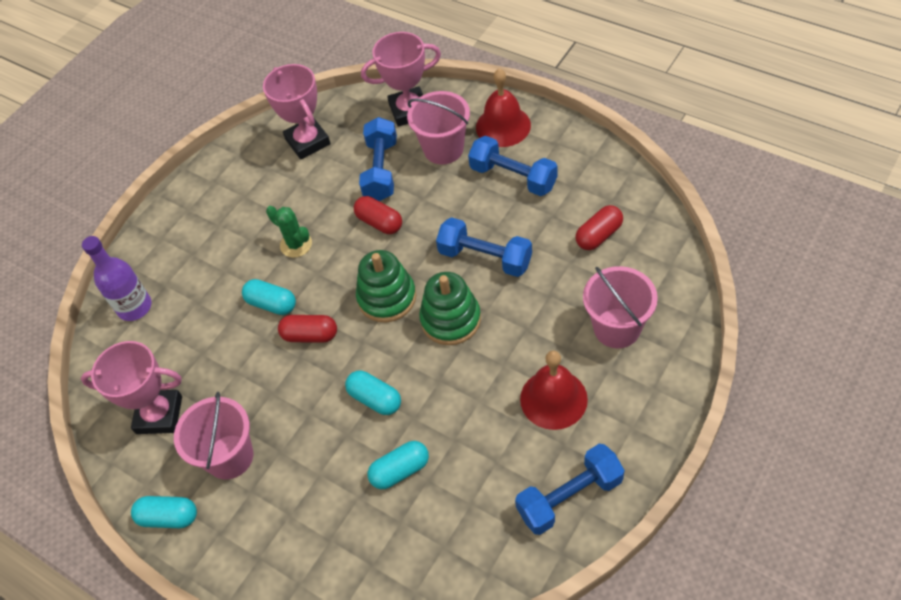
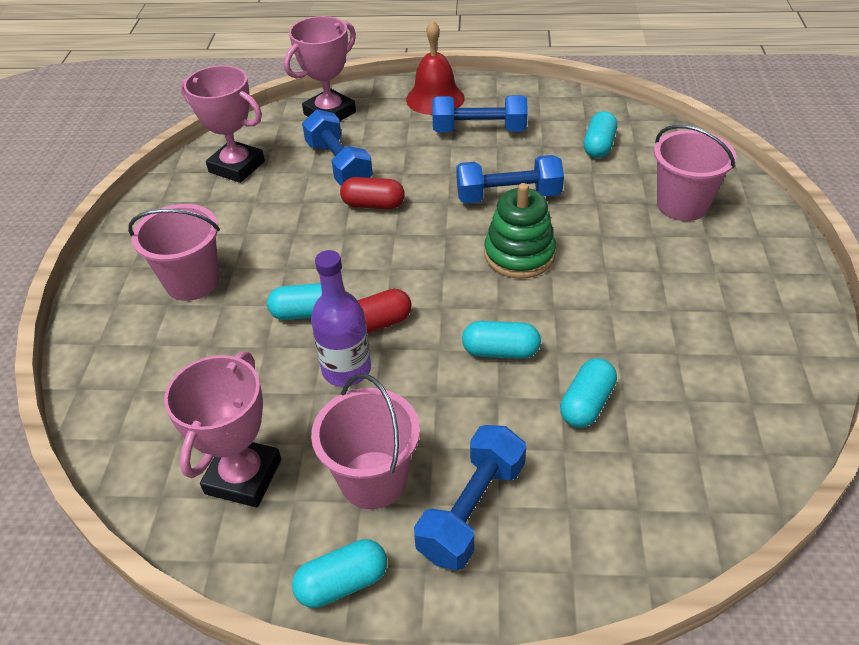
camera: 35 degrees left, 10 degrees down
pink trophy [81,341,182,434] -> pink trophy turned 45 degrees counterclockwise [164,351,281,507]
purple bottle [82,236,151,321] -> purple bottle moved to [311,250,371,387]
green cactus [266,206,312,258] -> none
green stacking toy [356,250,416,322] -> none
pink bucket [407,91,470,164] -> pink bucket moved to [128,204,220,301]
blue dumbbell [515,444,625,535] -> blue dumbbell moved to [414,425,526,570]
red bell [520,350,588,430] -> none
red capsule [576,205,623,250] -> turquoise capsule [584,111,617,158]

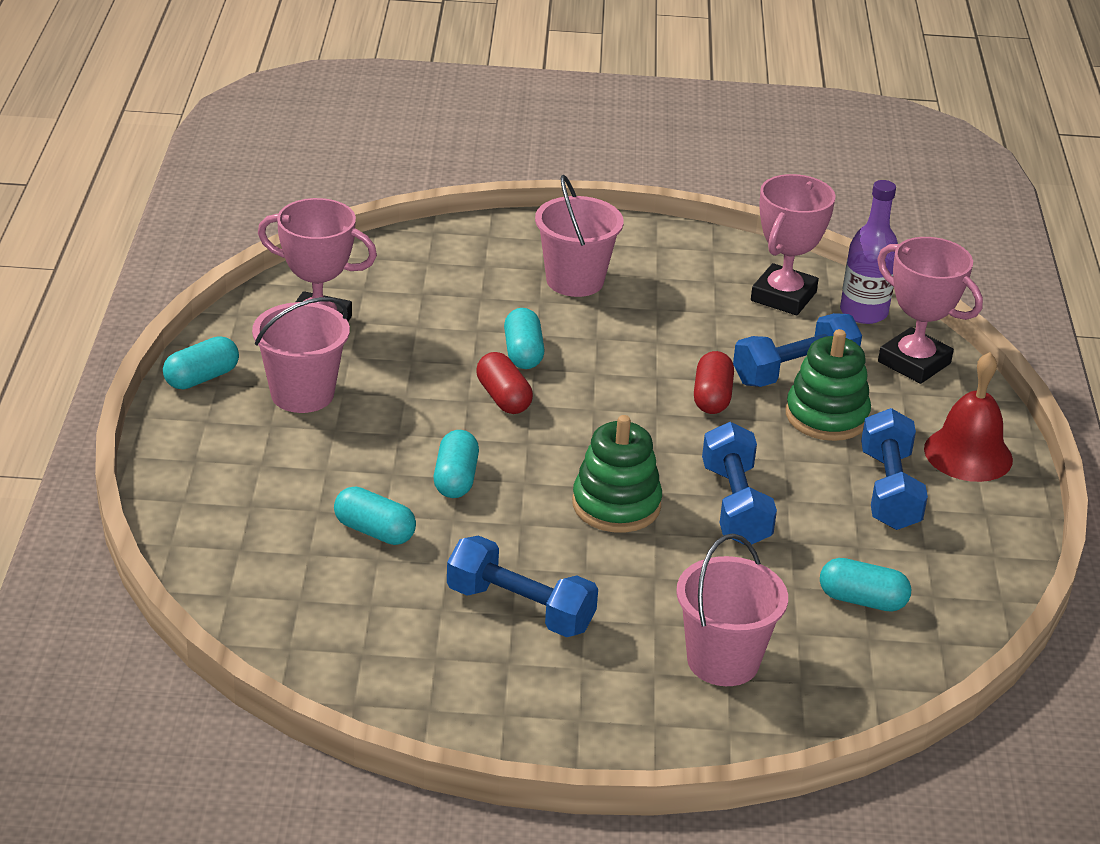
camera: 85 degrees right, 10 degrees down
turquoise capsule [292,539,387,608] -> turquoise capsule turned 75 degrees clockwise [163,336,239,389]
purple bottle [311,250,371,387] -> purple bottle moved to [840,180,898,324]
blue dumbbell [414,425,526,570] -> blue dumbbell moved to [447,536,598,637]
none -> green stacking toy [786,329,871,441]

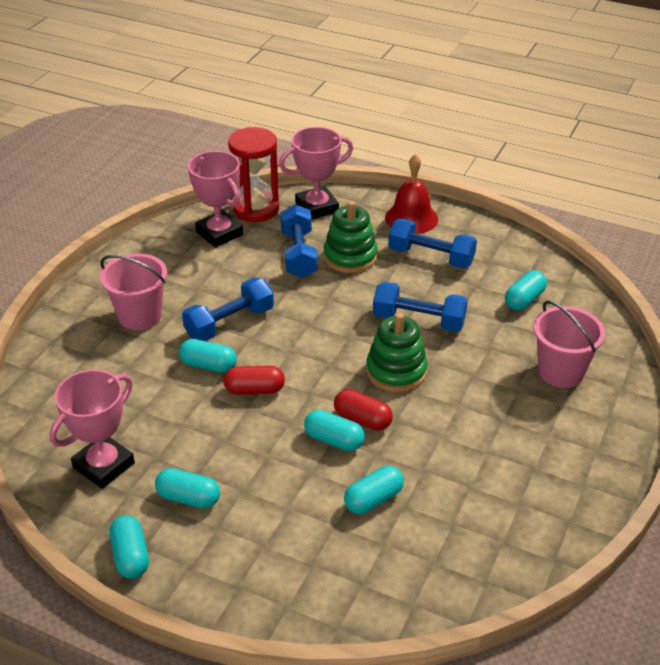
camera: 65 degrees left, 5 degrees up
pink bucket [252,297,350,413] -> turquoise capsule [155,468,220,508]
blue dumbbell [447,536,598,637] -> blue dumbbell moved to [182,278,274,341]
red capsule [694,351,734,414] -> red capsule moved to [334,389,393,430]
purple bottle [840,180,898,324] -> red hourglass [228,127,279,222]

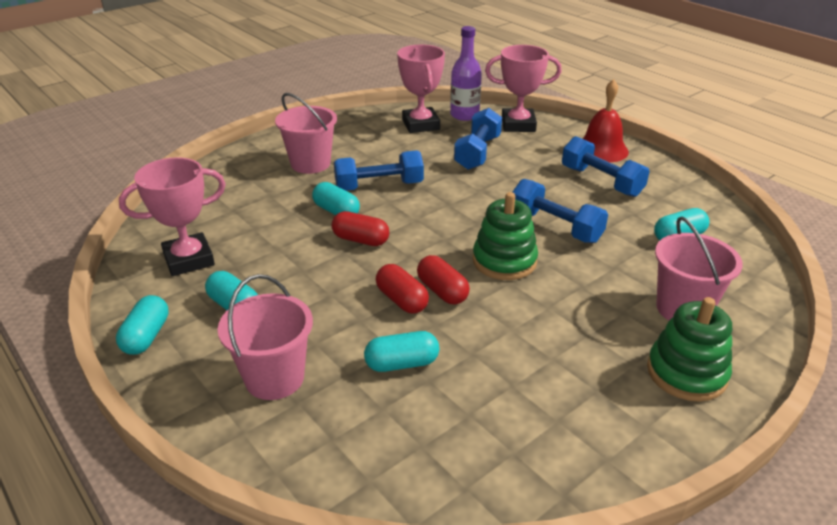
camera: 25 degrees right, 5 degrees down
red hourglass [228,127,279,222] -> purple bottle [450,26,482,121]
turquoise capsule [304,410,364,451] -> red capsule [375,264,429,313]
green stacking toy [324,201,378,273] -> green stacking toy moved to [647,297,732,402]
none -> pink bucket [217,274,313,400]

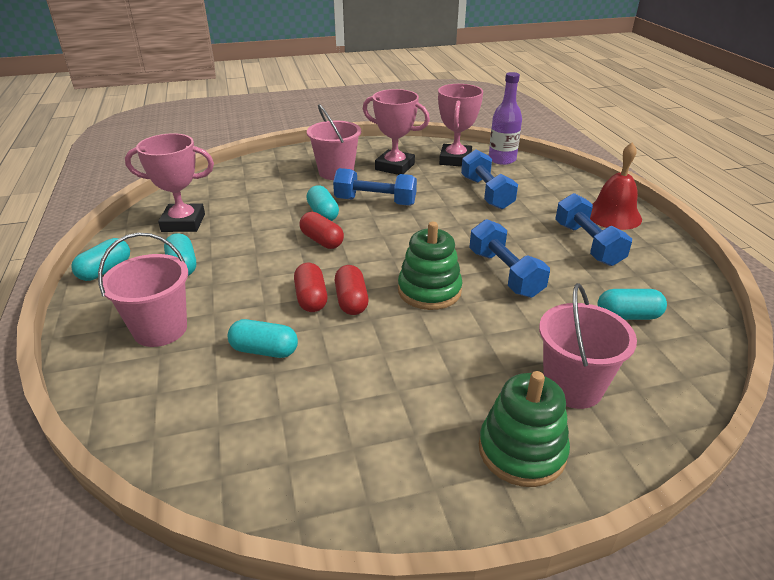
camera: 25 degrees right, 0 degrees up
blue dumbbell [454,108,502,170] -> blue dumbbell turned 60 degrees counterclockwise [461,149,518,210]
pink trophy [485,45,562,132] -> pink trophy moved to [363,89,430,175]

